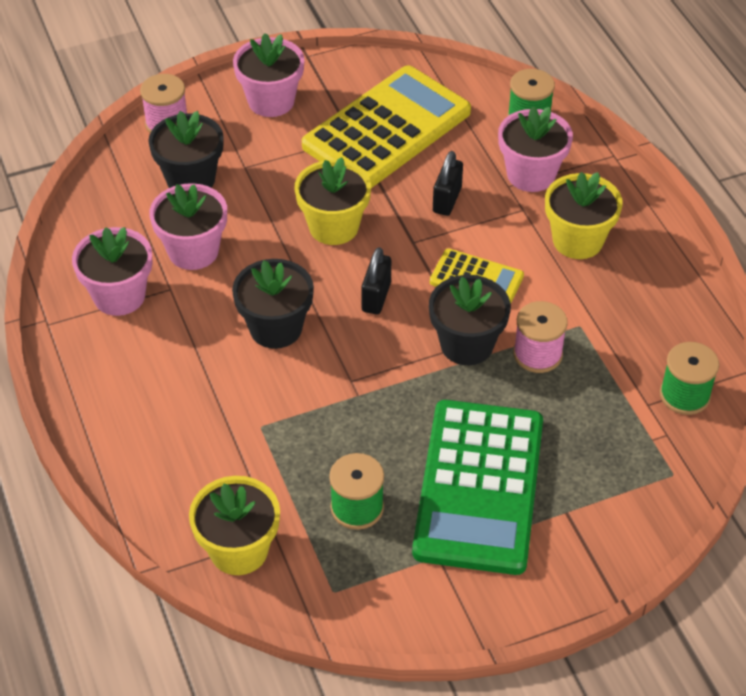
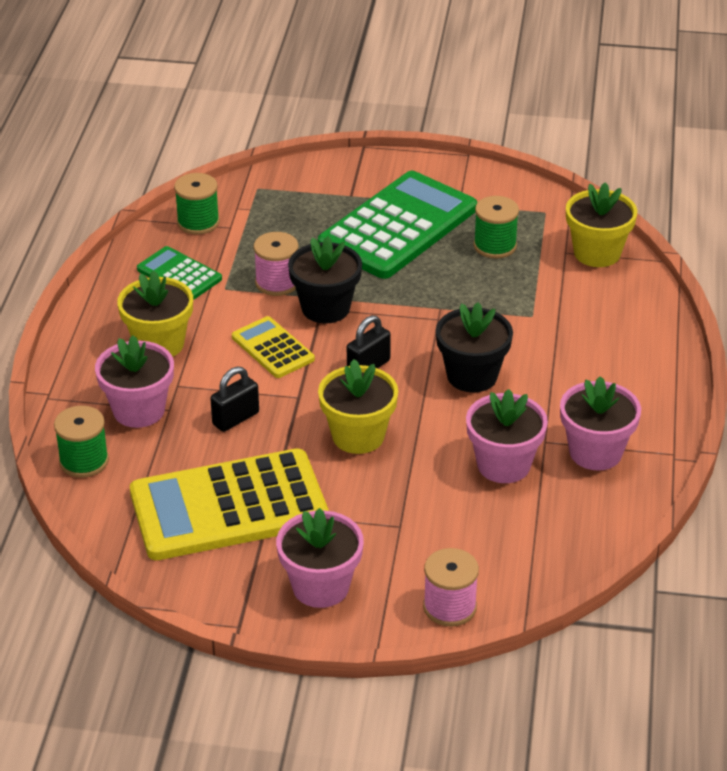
camera: 150 degrees left, 10 degrees down
black flower pot [148,111,224,188] -> none
none -> green calculator [137,246,222,299]

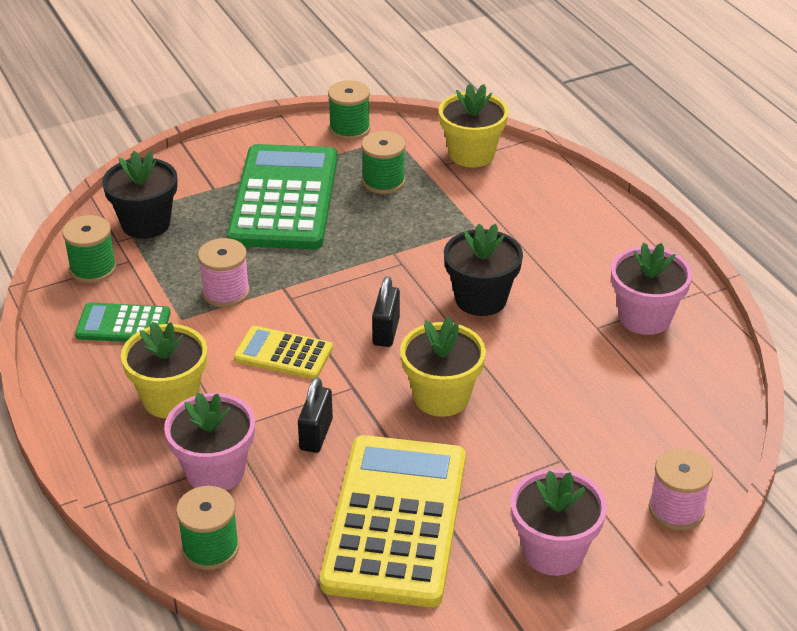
camera: 35 degrees left, 0 degrees up
yellow calculator [130,448,329,560] -> yellow calculator turned 150 degrees clockwise [320,435,466,607]
black flower pot [288,236,362,323] -> black flower pot moved to [102,151,177,239]
pink flower pot [466,389,548,483] -> none
none -> green spool [328,80,370,140]

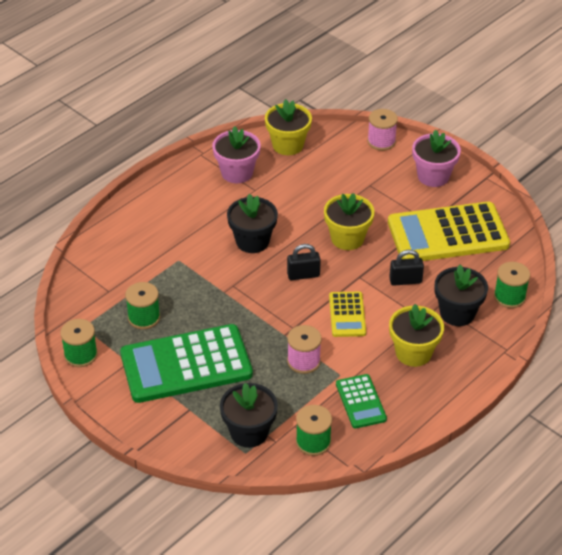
camera: 110 degrees left, 5 degrees up
pink flower pot [164,393,255,491] -> black flower pot [435,265,488,326]
yellow flower pot [439,84,508,167] -> yellow flower pot moved to [265,99,312,155]

